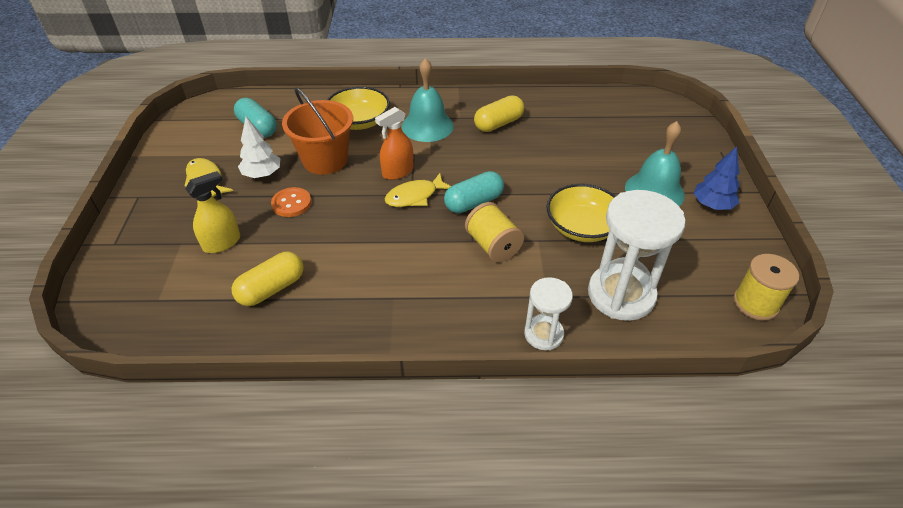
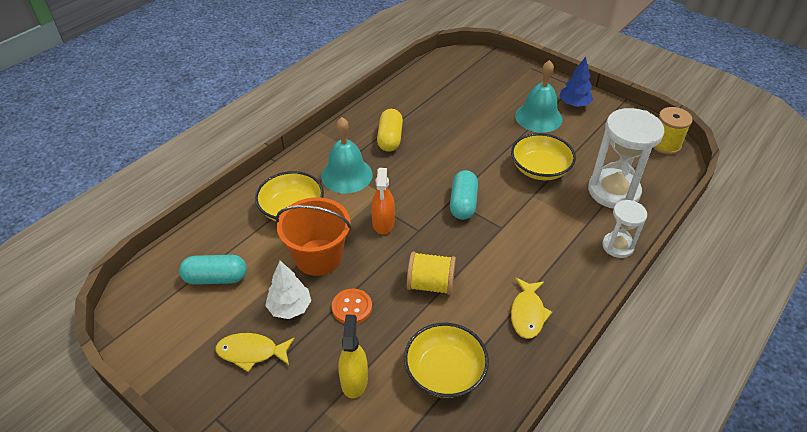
camera: 50 degrees left, 0 degrees up
yellow capsule [232,252,304,306] -> yellow bowl [404,323,489,398]
yellow fish [385,173,451,207] -> yellow fish moved to [511,278,552,339]
yellow spool [465,202,524,262] -> yellow spool moved to [407,252,456,295]

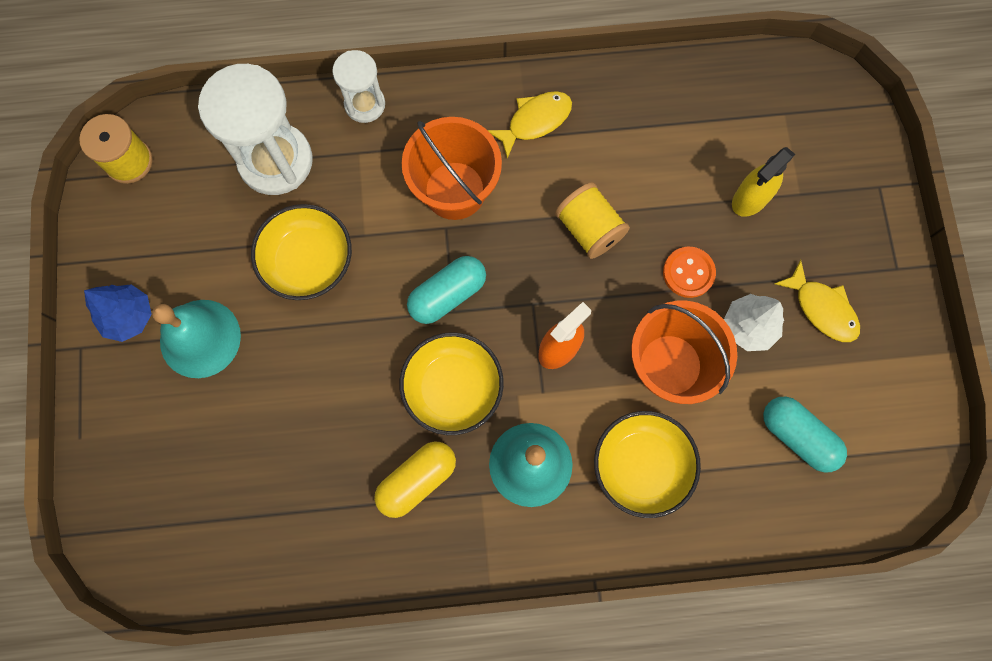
camera: 135 degrees left, 30 degrees up
yellow bowl [404,323,489,398] -> yellow bowl moved to [399,332,504,435]
none -> orange bucket [401,117,502,220]

